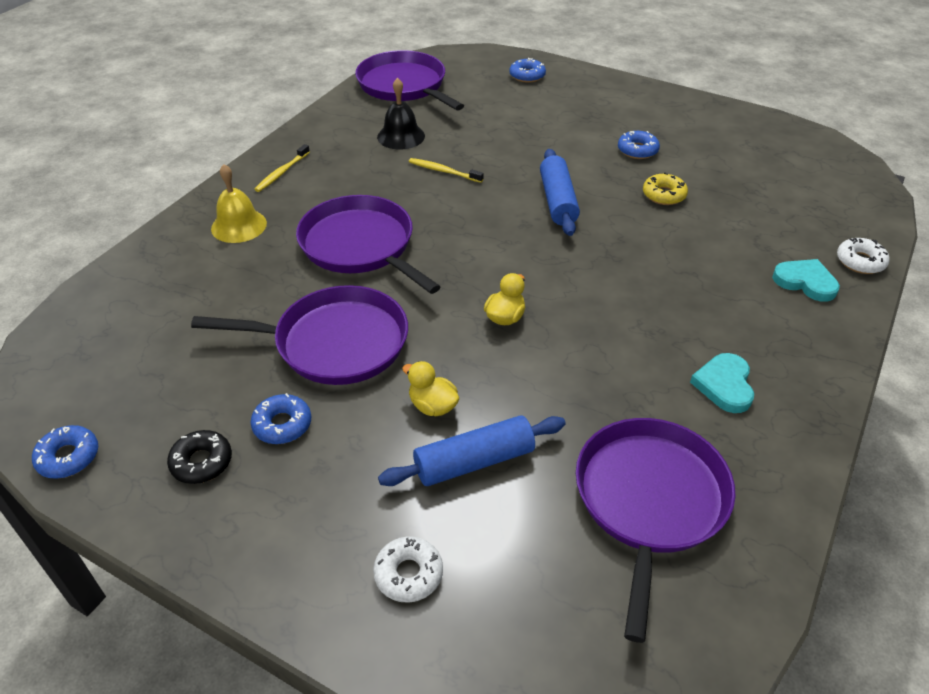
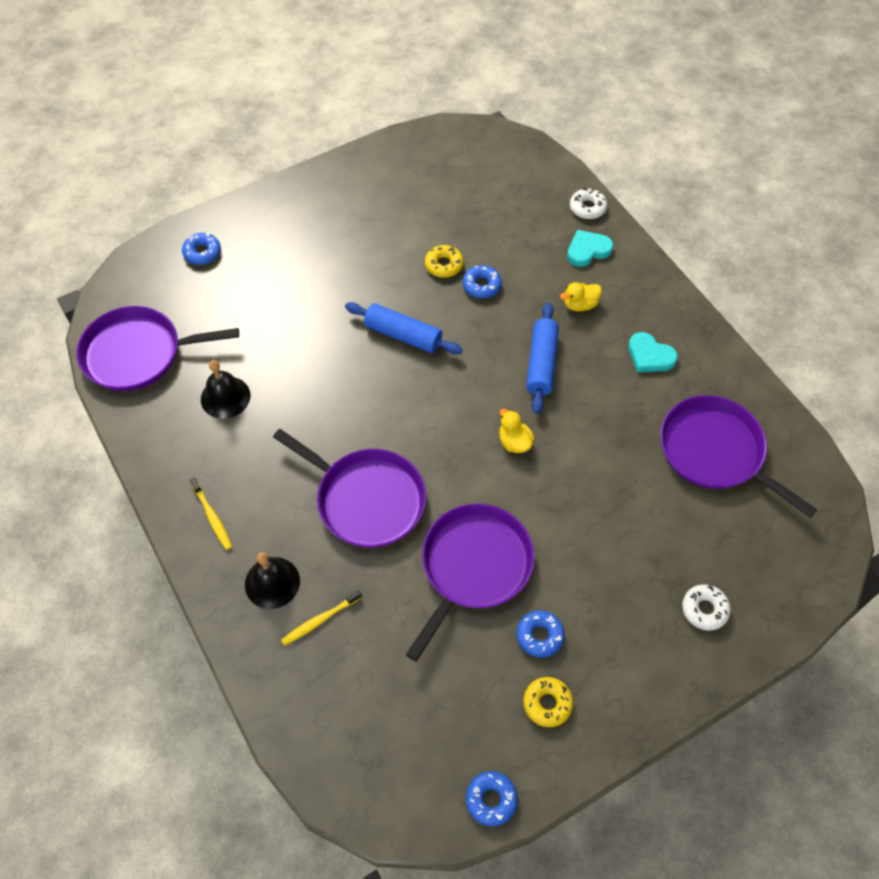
camera: 60 degrees left, 15 degrees up
black donut [167,430,232,484] -> yellow donut [523,677,573,727]
yellow bell [211,164,267,243] -> black bell [245,552,300,609]
purple pan [296,195,441,294] -> purple pan turned 135 degrees counterclockwise [273,429,426,548]
blue rolling pin [378,415,566,486] -> blue rolling pin moved to [526,303,559,414]
yellow duck [402,361,459,416] -> yellow duck moved to [560,282,602,311]
yellow toothbrush [409,158,484,183] -> yellow toothbrush moved to [281,590,362,646]
blue donut [618,131,660,159] -> blue donut moved to [463,265,502,299]

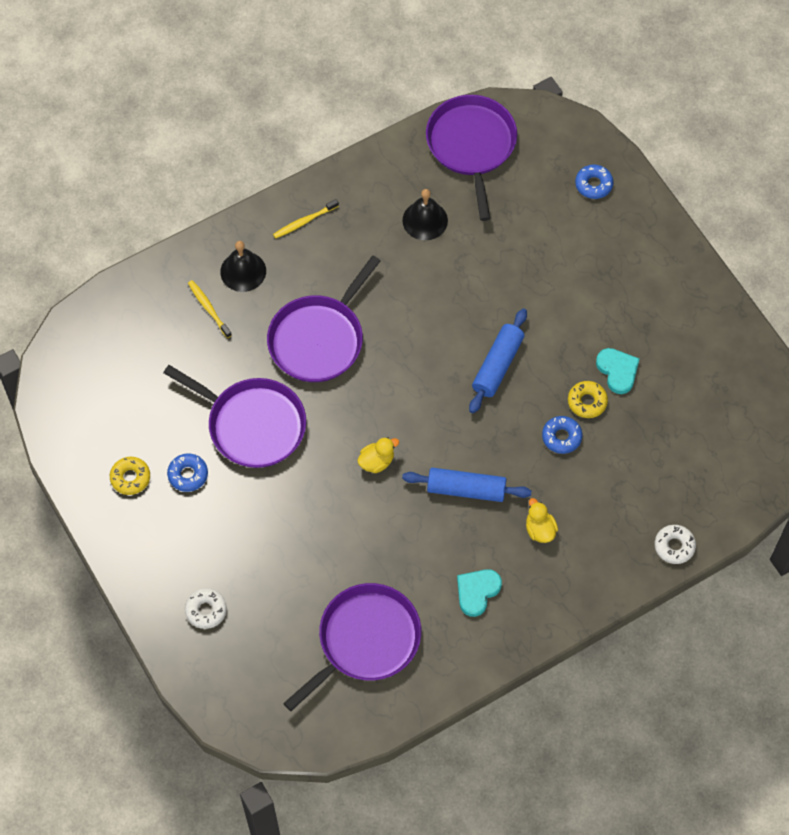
camera: 90 degrees right, 5 degrees up
blue donut [466,771,518,826] -> none
turquoise heart [567,230,613,267] -> turquoise heart moved to [596,348,639,394]

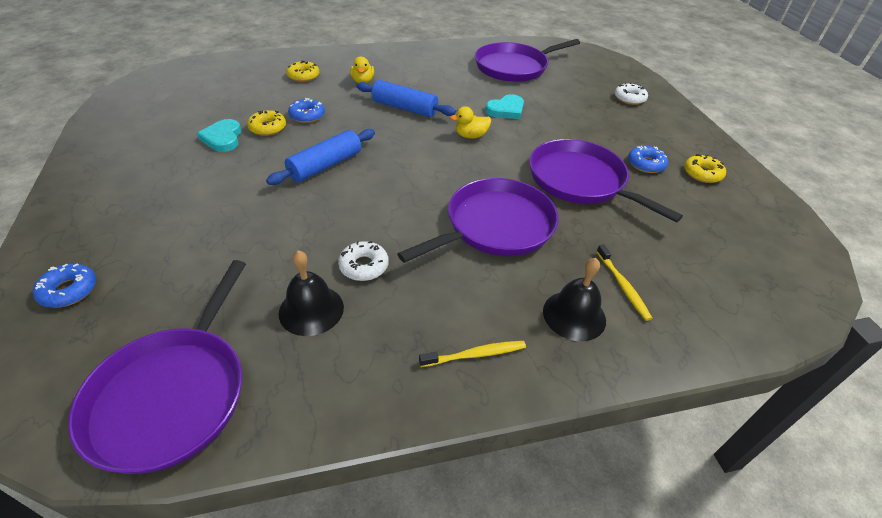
camera: 165 degrees left, 20 degrees down
turquoise heart [457,569,502,617] -> turquoise heart moved to [485,94,524,119]
white donut [655,525,696,564] -> white donut moved to [338,241,389,281]
none -> yellow donut [286,60,319,82]

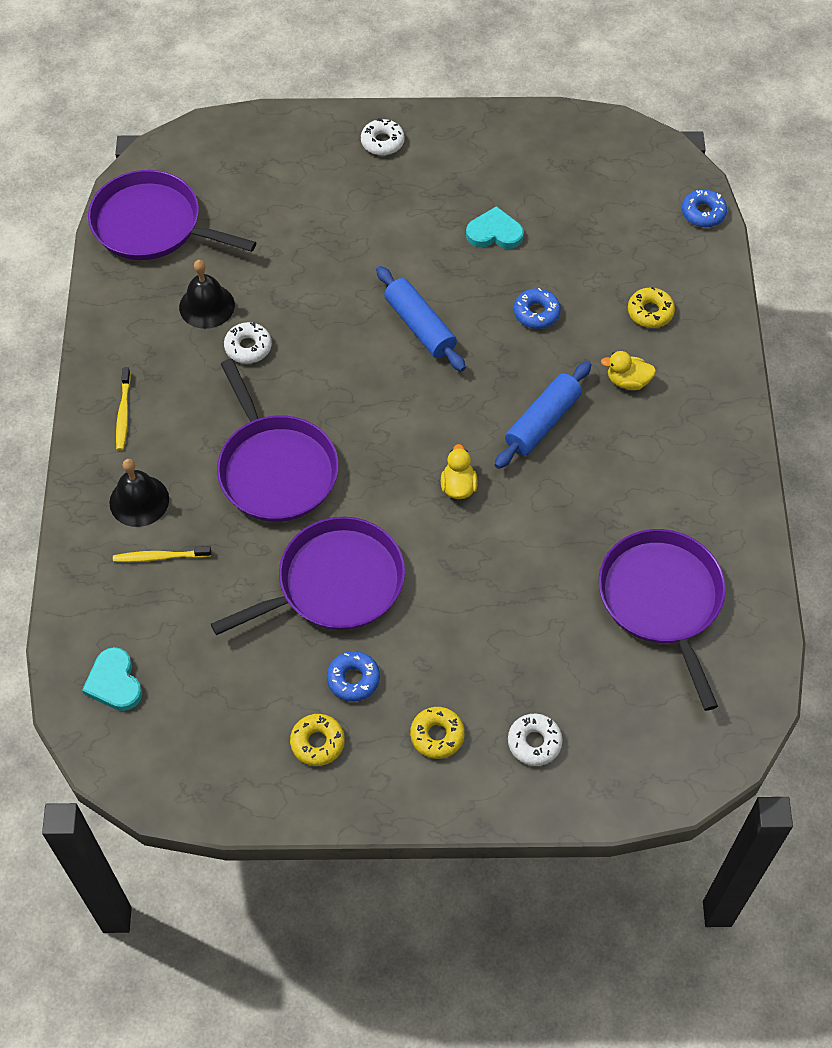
camera: 105 degrees right, 15 degrees up
blue donut [33,263,96,308] -> blue donut moved to [682,189,727,227]
yellow donut [247,110,286,136] -> yellow donut moved to [410,707,465,759]
turquoise heart [485,94,524,119] -> turquoise heart moved to [82,647,142,711]
none -> white donut [361,118,405,156]

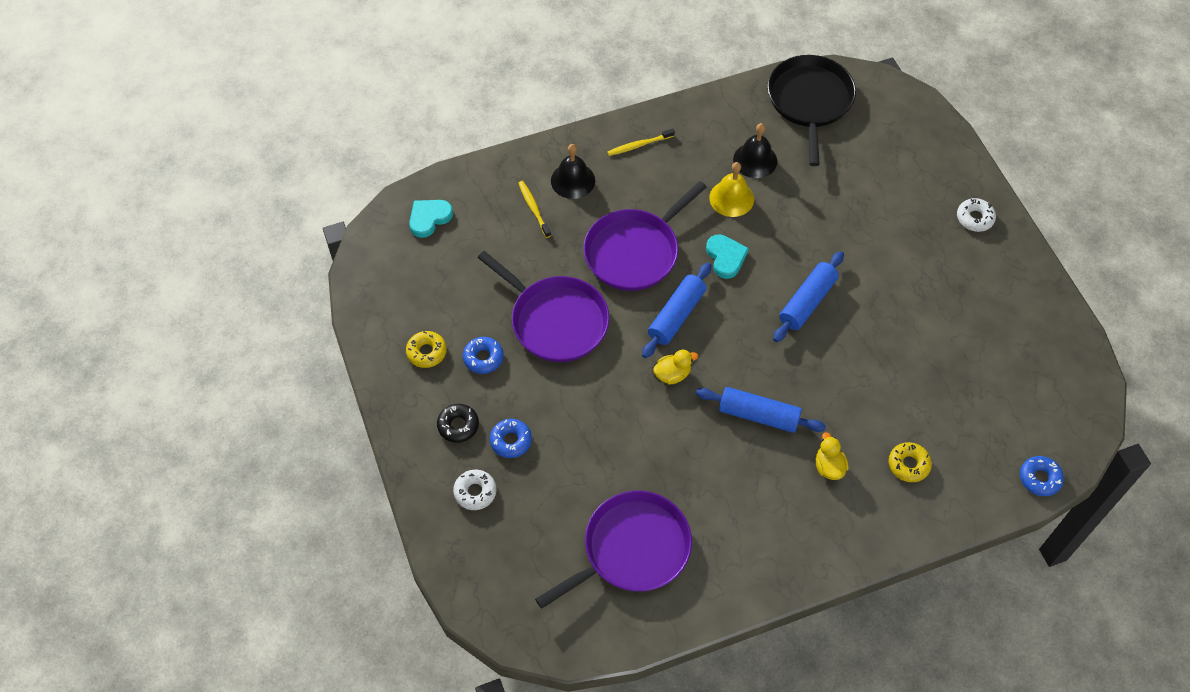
camera: 70 degrees right, 0 degrees up
purple pan [88,170,256,260] -> black pan [767,55,856,166]
white donut [224,322,272,364] -> yellow bell [709,162,754,217]
yellow donut [410,707,465,759] -> black donut [437,404,479,443]
turquoise heart [466,206,524,249] -> turquoise heart moved to [706,234,749,279]
blue donut [514,288,561,329] -> blue donut moved to [490,419,532,458]
none -> blue rolling pin [642,262,712,358]

